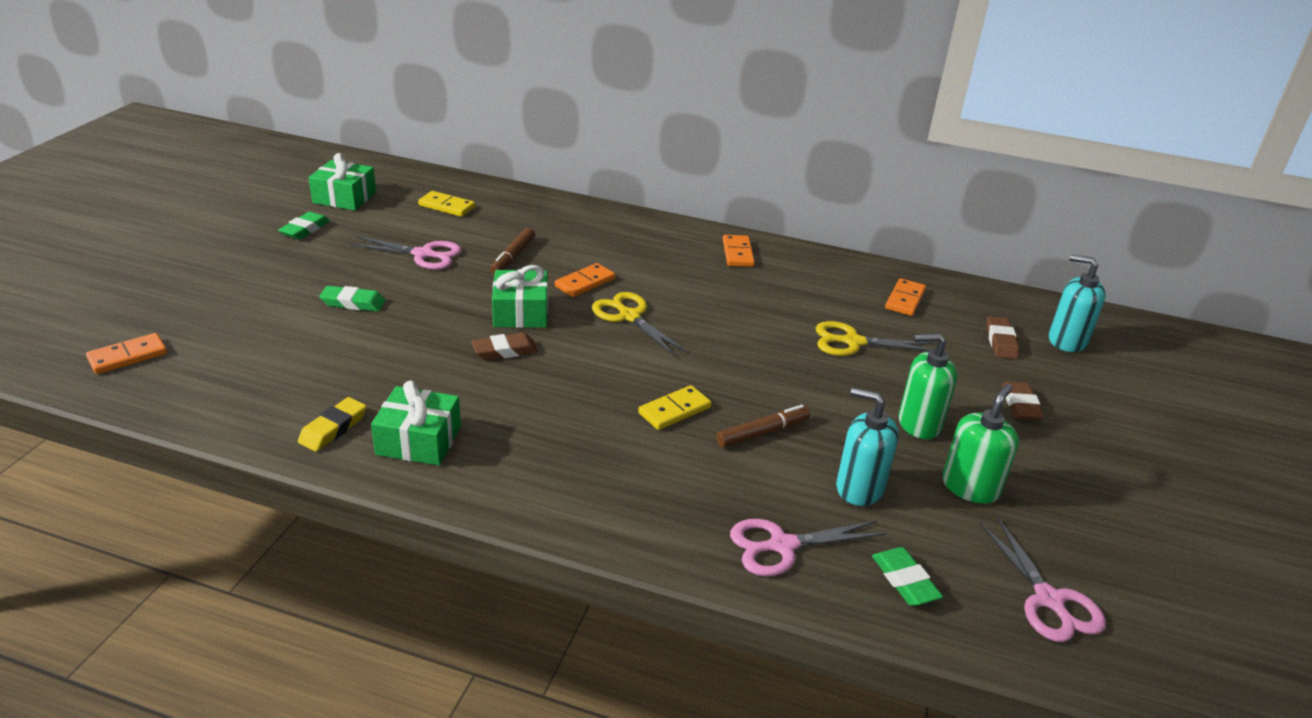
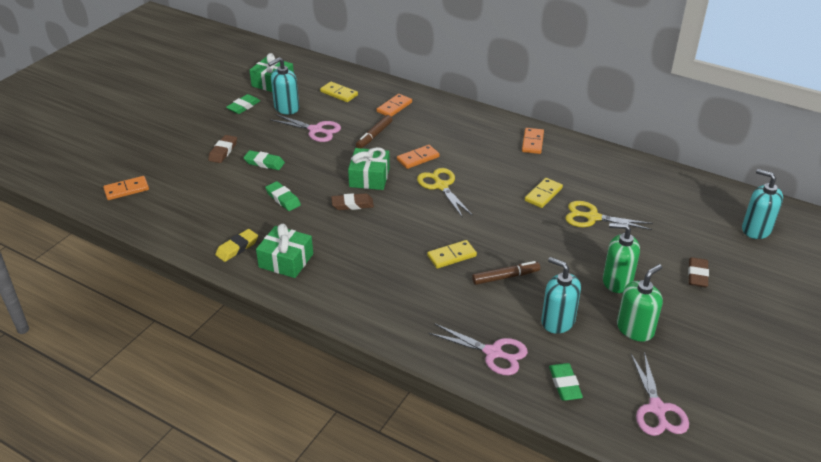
camera: 15 degrees right, 5 degrees up
pink scissors [730,519,886,576] -> pink scissors turned 150 degrees counterclockwise [429,323,528,375]
orange domino [885,278,926,316] -> orange domino moved to [377,94,412,117]
brown eraser [986,316,1019,359] -> brown eraser moved to [208,135,237,163]
none -> green eraser [265,181,301,211]
none -> turquoise soap dispenser [268,57,299,115]
none -> yellow domino [525,178,563,208]

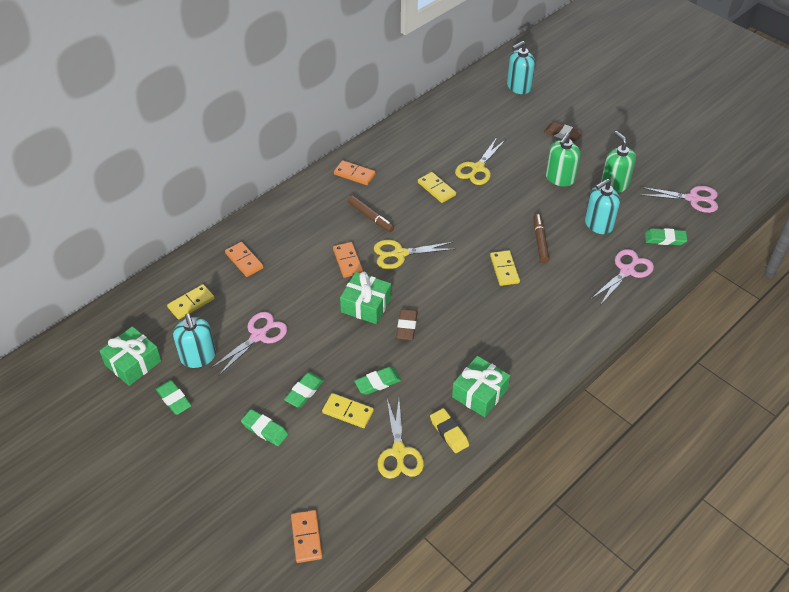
camera: 75 degrees left, 10 degrees up
brown eraser [208,135,237,163] -> green eraser [241,409,288,446]
brown marker [356,115,392,148] -> brown marker moved to [348,195,394,232]
none -> yellow domino [322,393,374,428]
none -> yellow scissors [378,399,424,479]

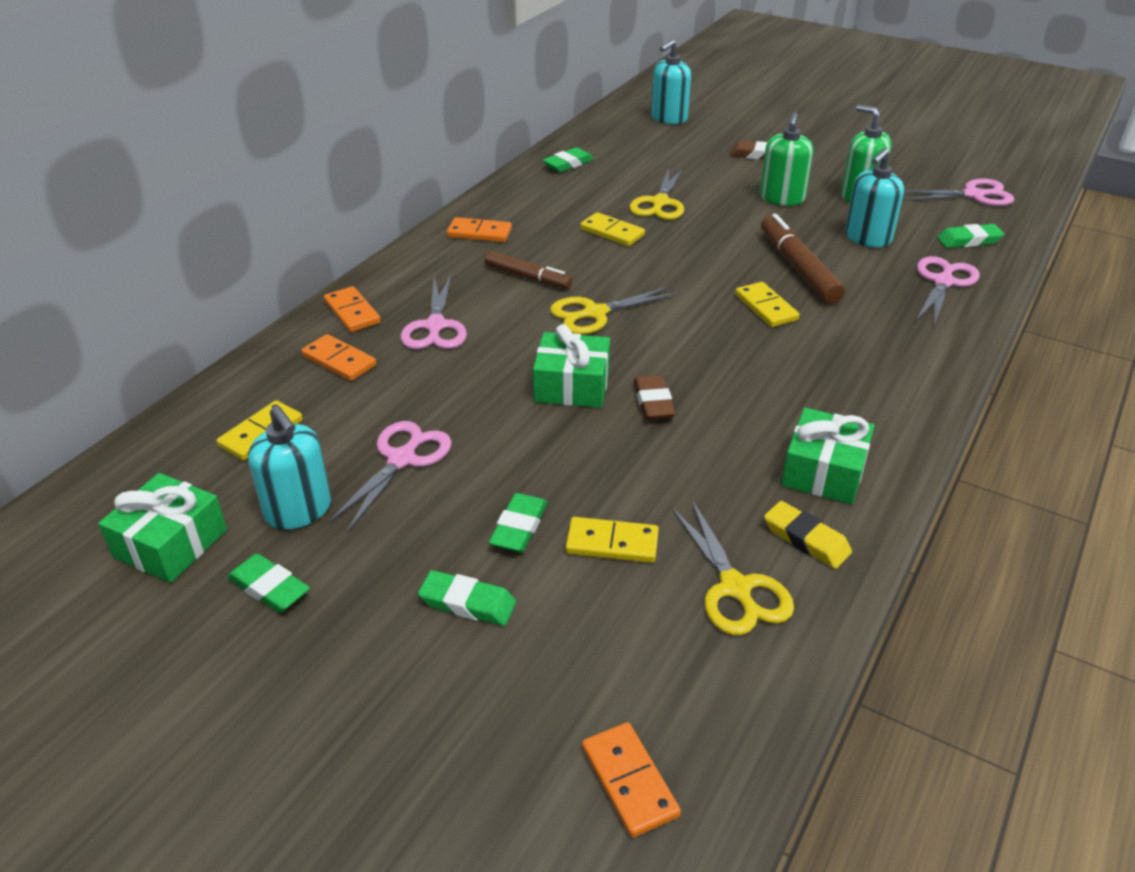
camera: 15 degrees left, 10 degrees down
orange domino [333,242,363,278] -> orange domino moved to [324,286,381,332]
green eraser [354,367,401,395] -> green eraser moved to [543,147,594,172]
brown marker [533,214,550,263] -> brown marker [761,214,845,304], size x1.53
none -> pink scissors [401,275,467,349]

